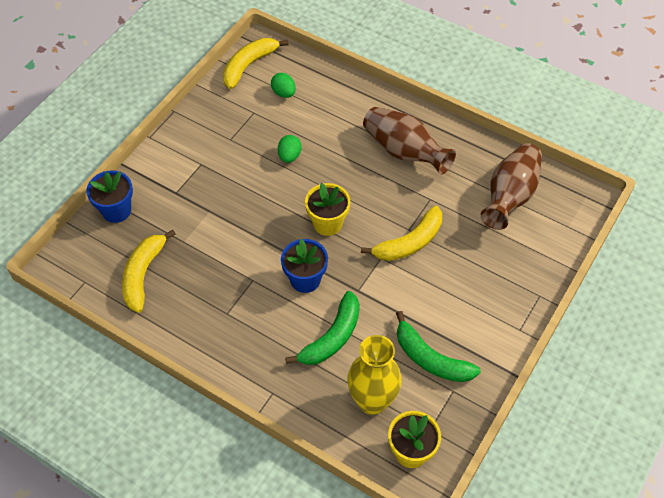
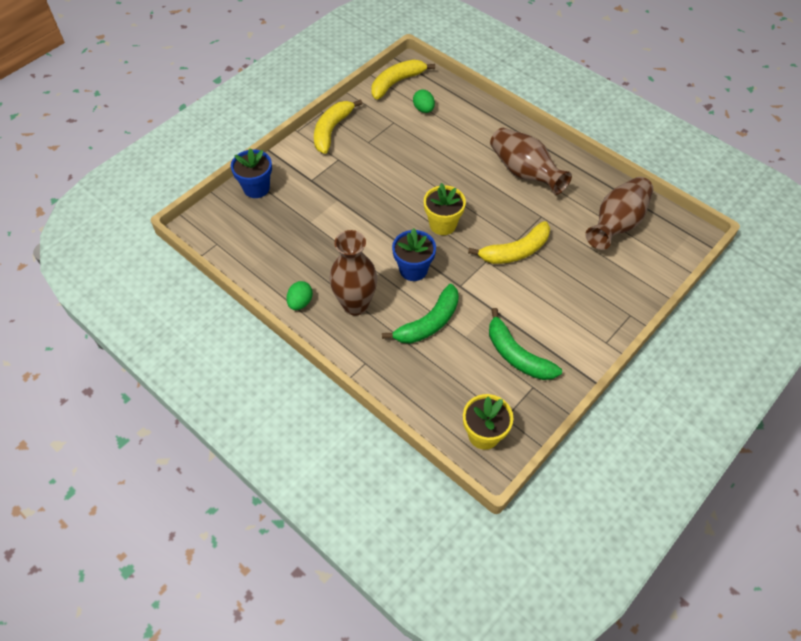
camera: 10 degrees right, 0 degrees up
yellow banana [122,229,176,313] -> yellow banana moved to [314,99,363,154]
green egg [278,135,301,163] -> green egg moved to [286,281,313,310]
yellow vase [347,335,402,415] -> none
none -> brown vase [329,230,377,315]

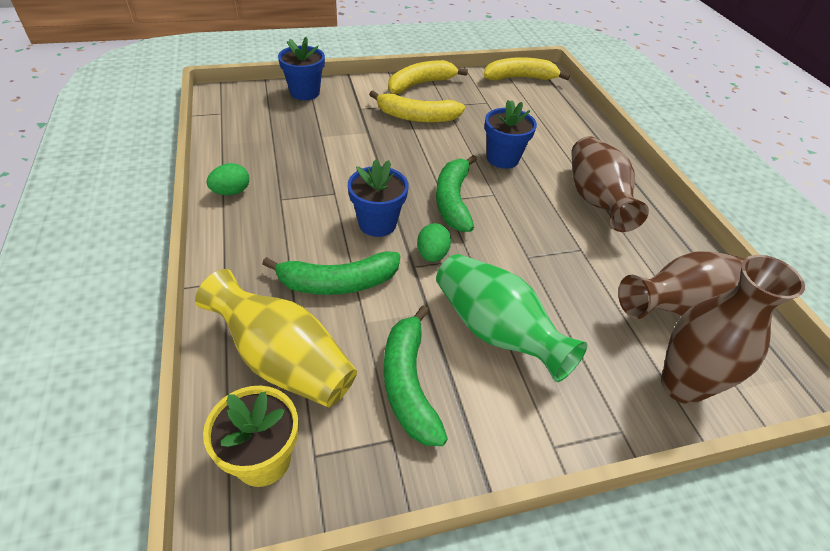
camera: 30 degrees right, 10 degrees down
brown vase [329,230,377,315] -> brown vase moved to [661,255,805,404]
green egg [413,90,435,113] -> green egg moved to [417,223,451,262]
yellow flower pot [424,183,466,235] -> green banana [436,155,477,232]
yellow banana [468,221,550,264] -> yellow banana moved to [369,90,465,123]
none -> yellow vase [195,269,357,407]
none -> green vase [436,254,587,382]
none -> blue flower pot [485,100,537,169]

